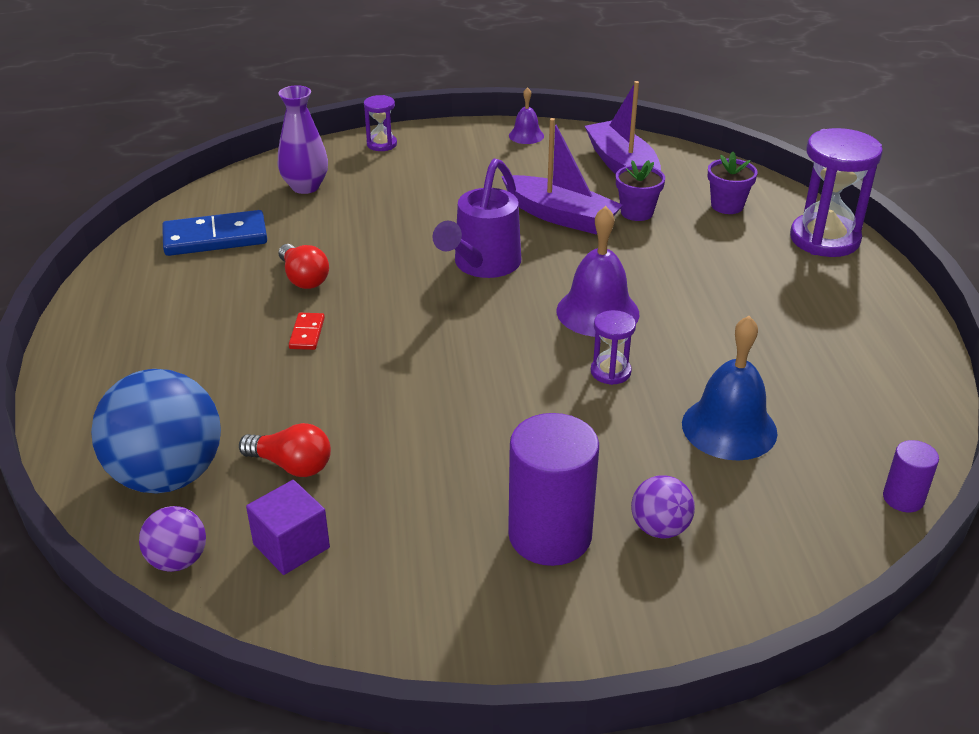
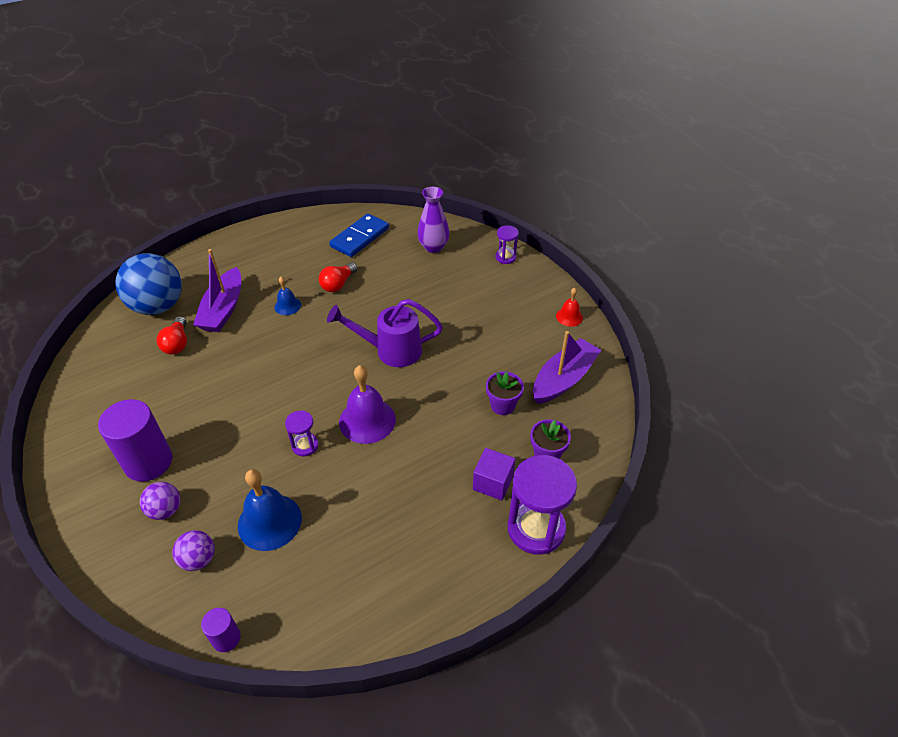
camera: 65 degrees right, 10 degrees up
purple ball [139,506,206,572] -> purple ball moved to [172,530,215,571]
blue domino [162,210,267,256] -> blue domino turned 75 degrees clockwise [329,213,389,257]
purple cube [246,480,330,575] -> purple cube moved to [473,448,516,500]
red domino [289,313,325,350] -> blue bell [274,277,301,315]
purple boat [501,118,623,234] -> purple boat moved to [193,249,241,332]
purple bell [509,87,544,144] -> red bell [556,288,583,326]

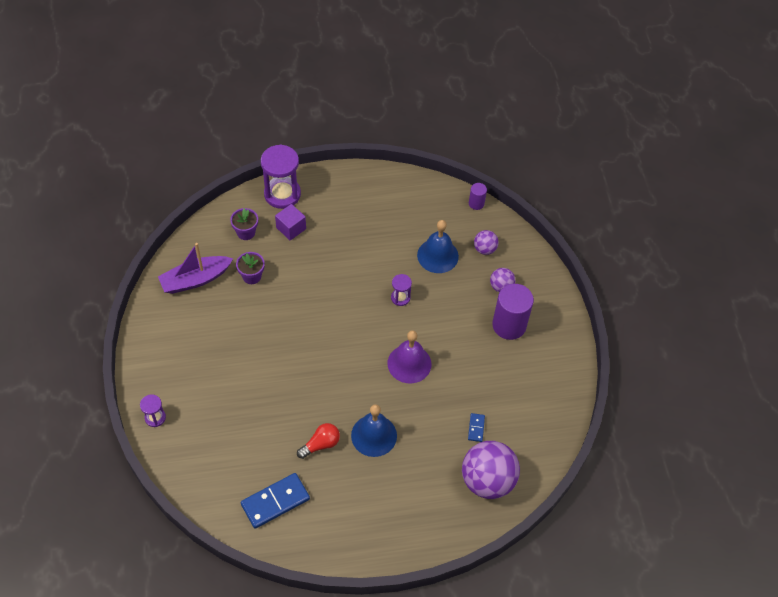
camera: 160 degrees left, 10 degrees up
blue ball [115,253,182,315] -> purple ball [462,441,520,499]
red light bulb [157,316,187,355] -> blue domino [468,413,485,442]
purple boat [193,249,241,332] -> none
blue bell [274,277,301,315] -> blue bell [351,404,397,457], size x1.85
purple watering can [327,299,443,367] -> none
purple bell [339,365,396,444] -> purple bell moved to [388,330,431,384]
purple vase [417,187,450,253] -> none
red bell [556,288,583,326] -> none

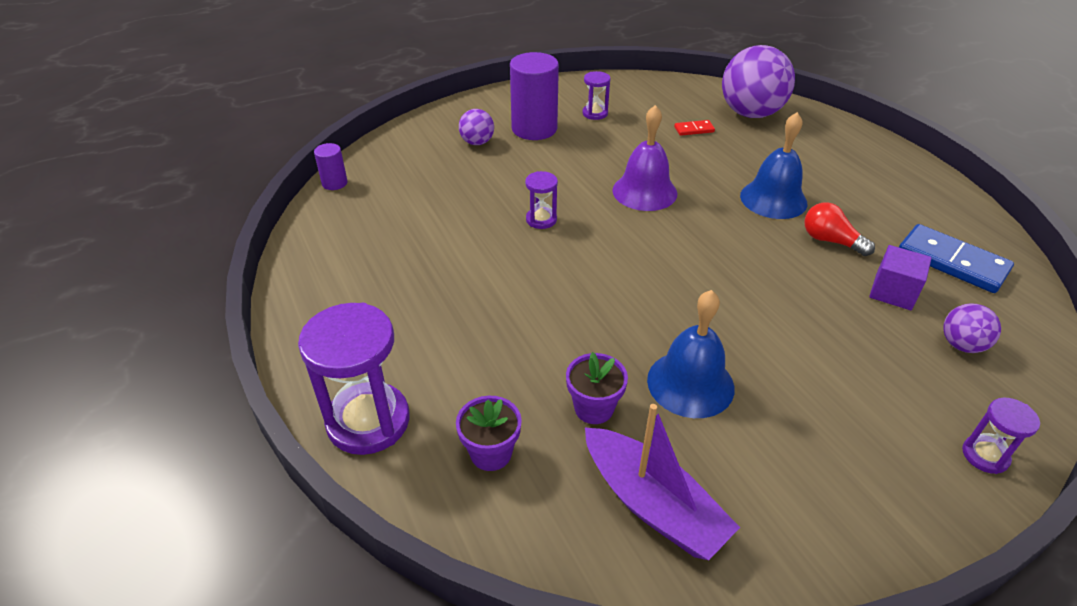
camera: 105 degrees left, 15 degrees down
purple cube [275,204,306,241] -> purple cube moved to [869,245,932,310]
blue bell [417,220,459,273] -> blue bell moved to [647,290,735,418]
blue domino [468,413,485,442] -> red domino [674,120,715,136]
purple ball [474,230,499,255] -> purple ball moved to [943,303,1001,353]
none -> purple hourglass [582,71,611,120]

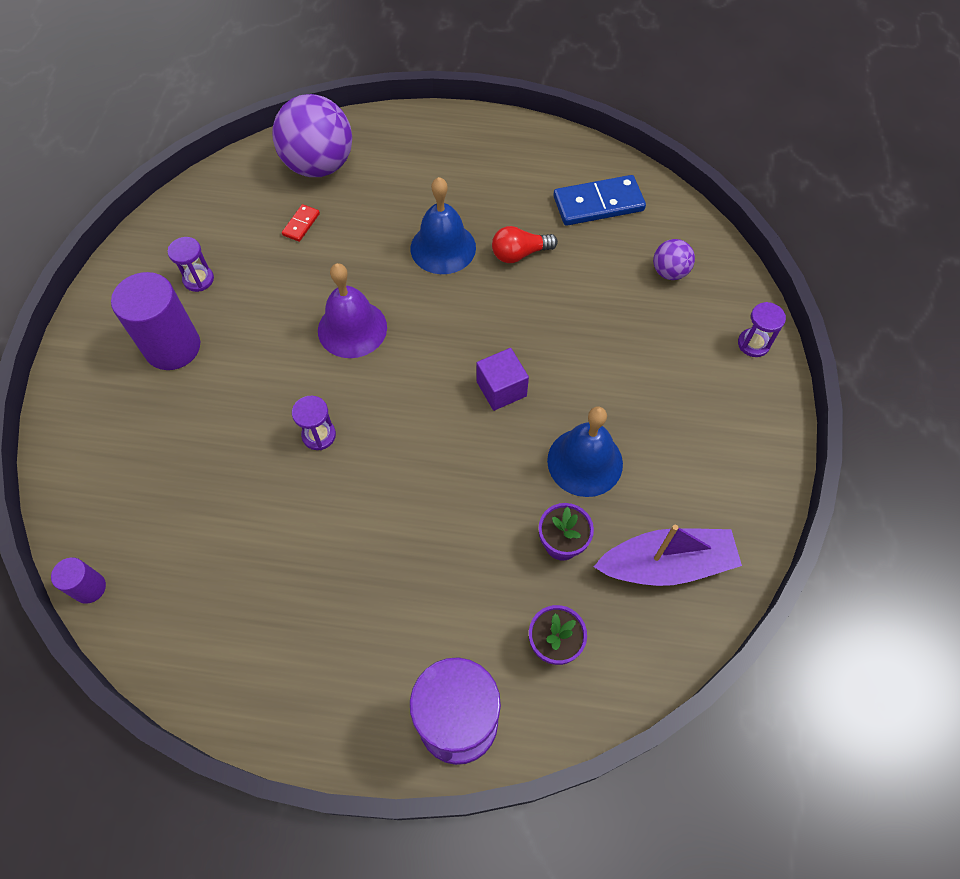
camera: 55 degrees left, 20 degrees up
purple ball [459,109,494,145] -> none
purple cube [869,245,932,310] -> purple cube moved to [477,348,529,411]

